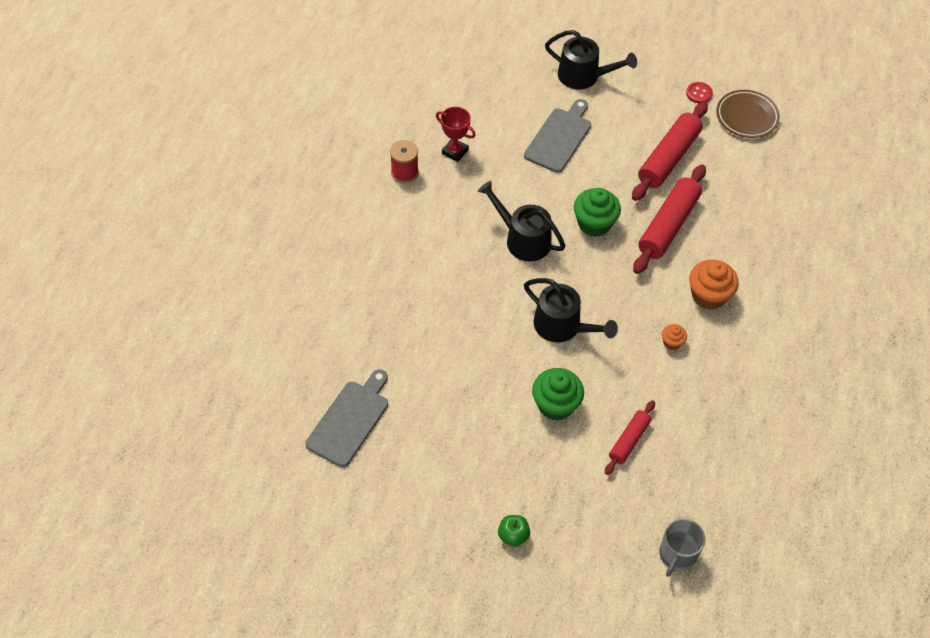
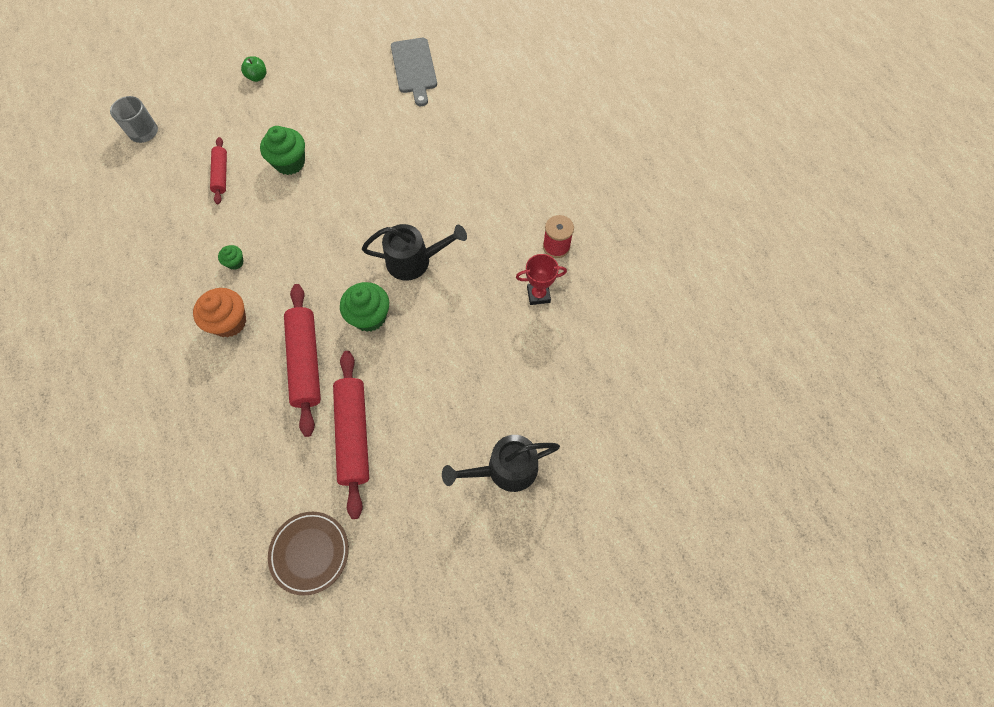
camera: 140 degrees right, 10 degrees up
grey cutting board [524,99,591,173] -> none
black watering can [524,278,618,343] -> none
orange cupcake [662,324,687,350] -> green cupcake [218,245,244,270]
red button [686,82,713,103] -> none

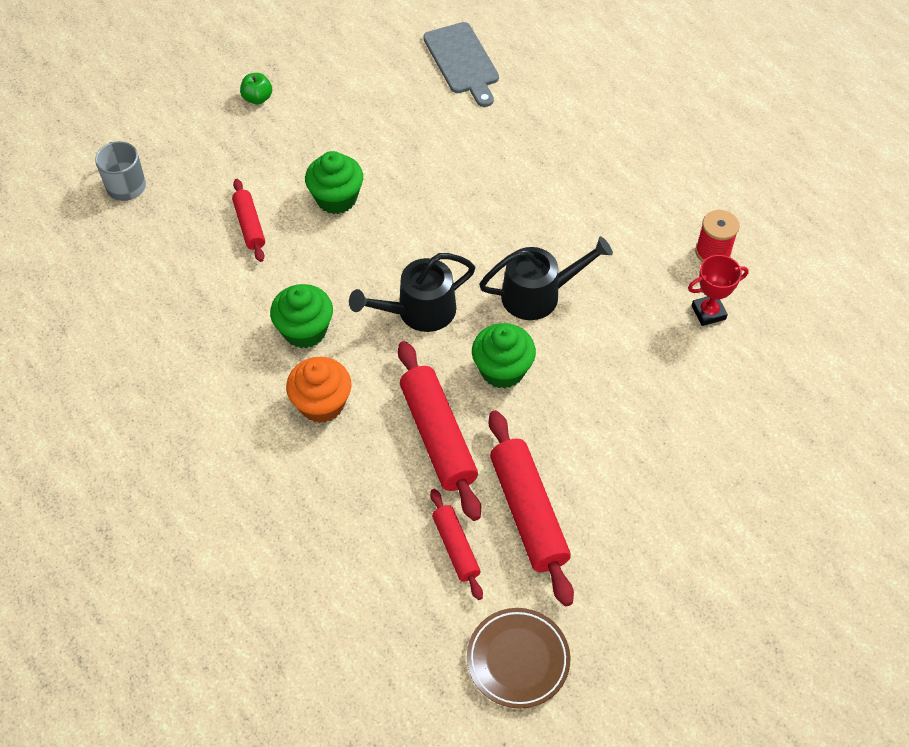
camera: 10 degrees left, 10 degrees down
green cupcake [218,245,244,270] -> green cupcake [270,284,333,348], size x1.96
black watering can [442,435,560,492] -> black watering can moved to [349,253,475,332]
none -> red rolling pin [430,489,483,600]

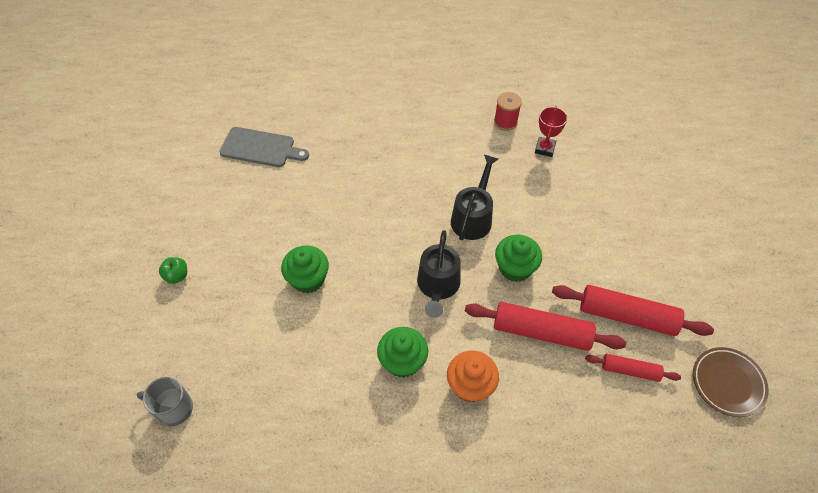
camera: 55 degrees left, 0 degrees up
red rolling pin [232,179,265,262] -> none

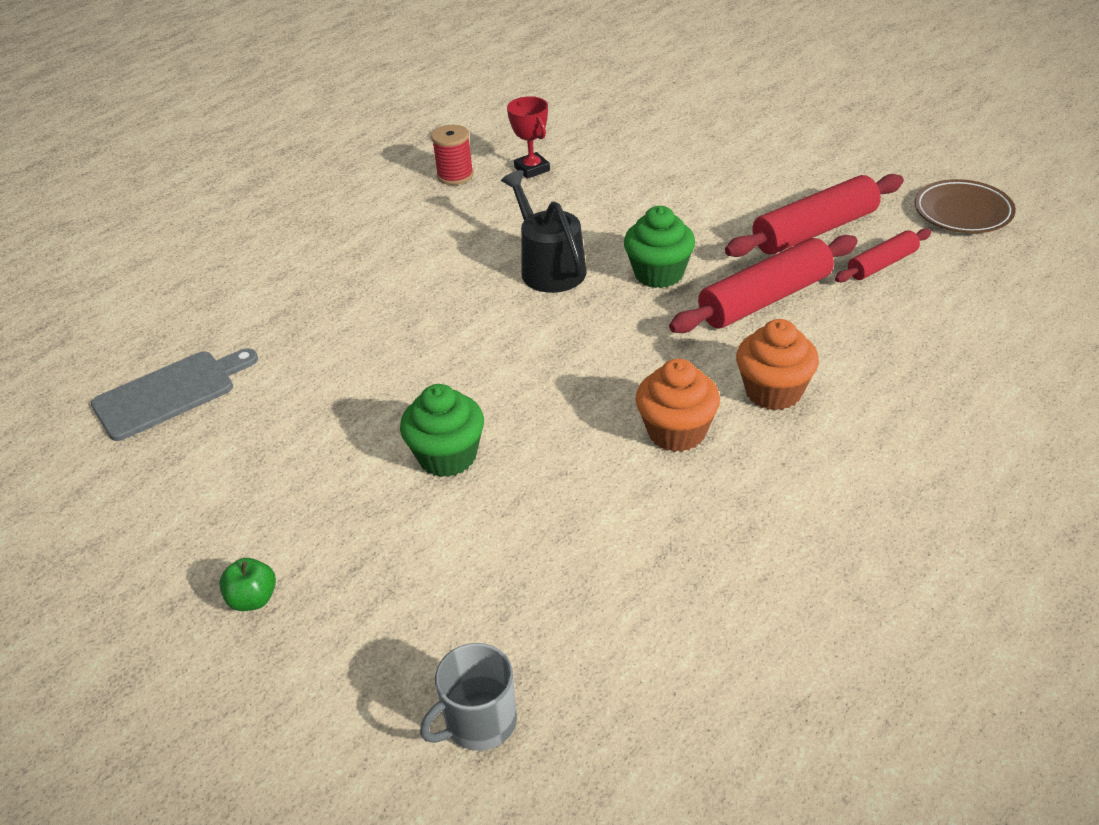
camera: 45 degrees left, 15 degrees down
green cupcake [377,327,428,378] -> orange cupcake [636,359,720,452]
black watering can [417,230,461,318] -> none

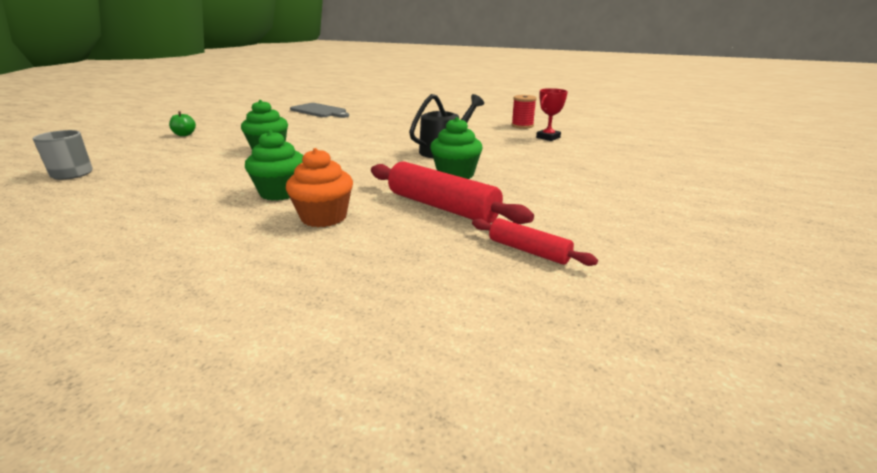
camera: 70 degrees right, 15 degrees down
orange cupcake [636,359,720,452] -> green cupcake [245,130,303,201]
red rolling pin [725,174,904,257] -> none
brown plate [915,179,1016,233] -> none

